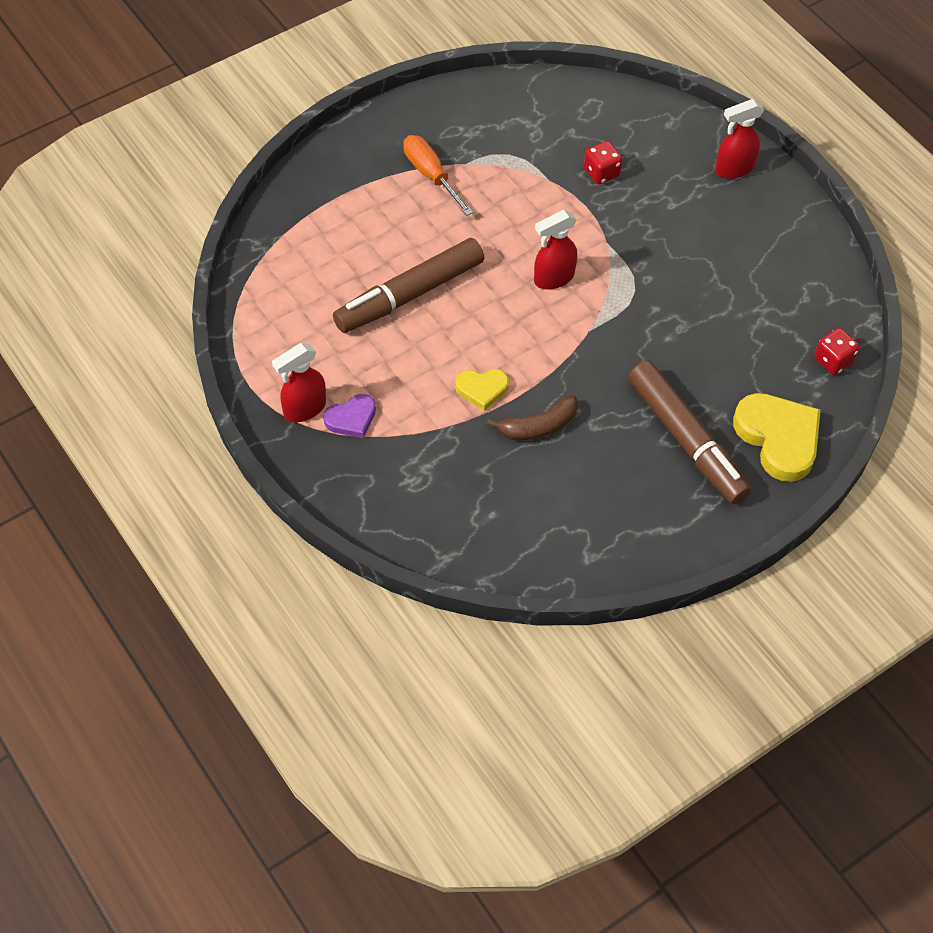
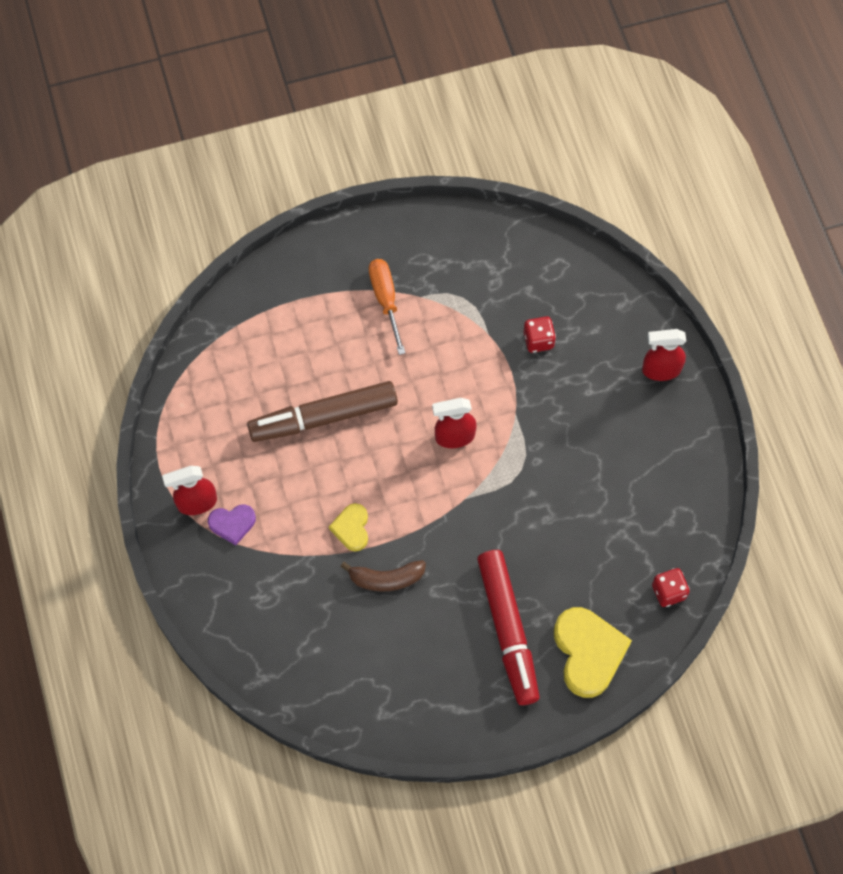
camera: 20 degrees right, 10 degrees up
yellow heart [455,369,509,411] -> yellow heart turned 75 degrees clockwise [329,503,368,552]
brown marker [628,361,751,504] -> red marker [477,550,540,705]

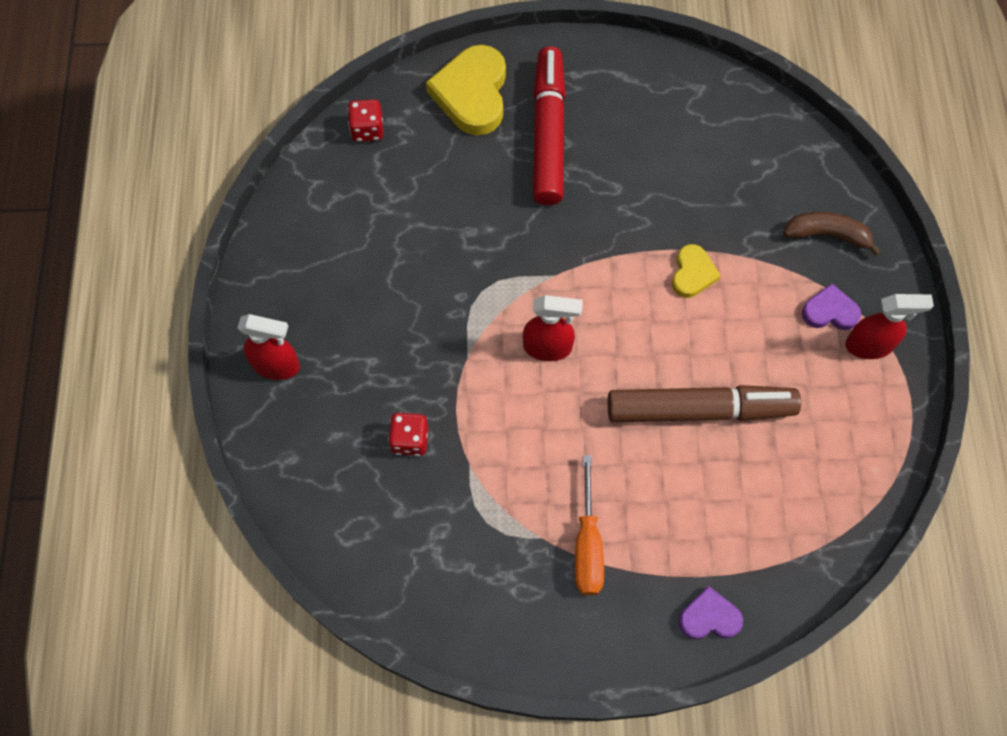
camera: 165 degrees left, 0 degrees up
brown banana [340,560,426,592] -> brown banana moved to [783,212,881,256]
none -> purple heart [679,586,743,639]

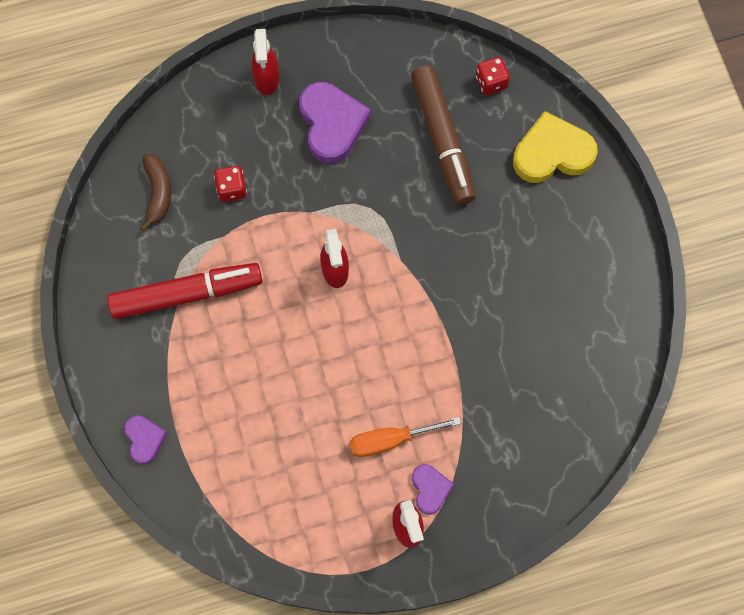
camera: 75 degrees right, 5 degrees up
red marker [533,46,566,205] -> red marker moved to [107,263,263,319]
orange screwdriver [575,455,604,595] -> orange screwdriver moved to [349,417,461,457]
brown marker [608,385,801,422] -> brown marker moved to [411,65,476,205]
yellow heart [672,244,721,298] -> none
brown banana [783,212,881,256] -> brown banana moved to [140,154,171,232]
none -> purple heart [299,82,371,163]

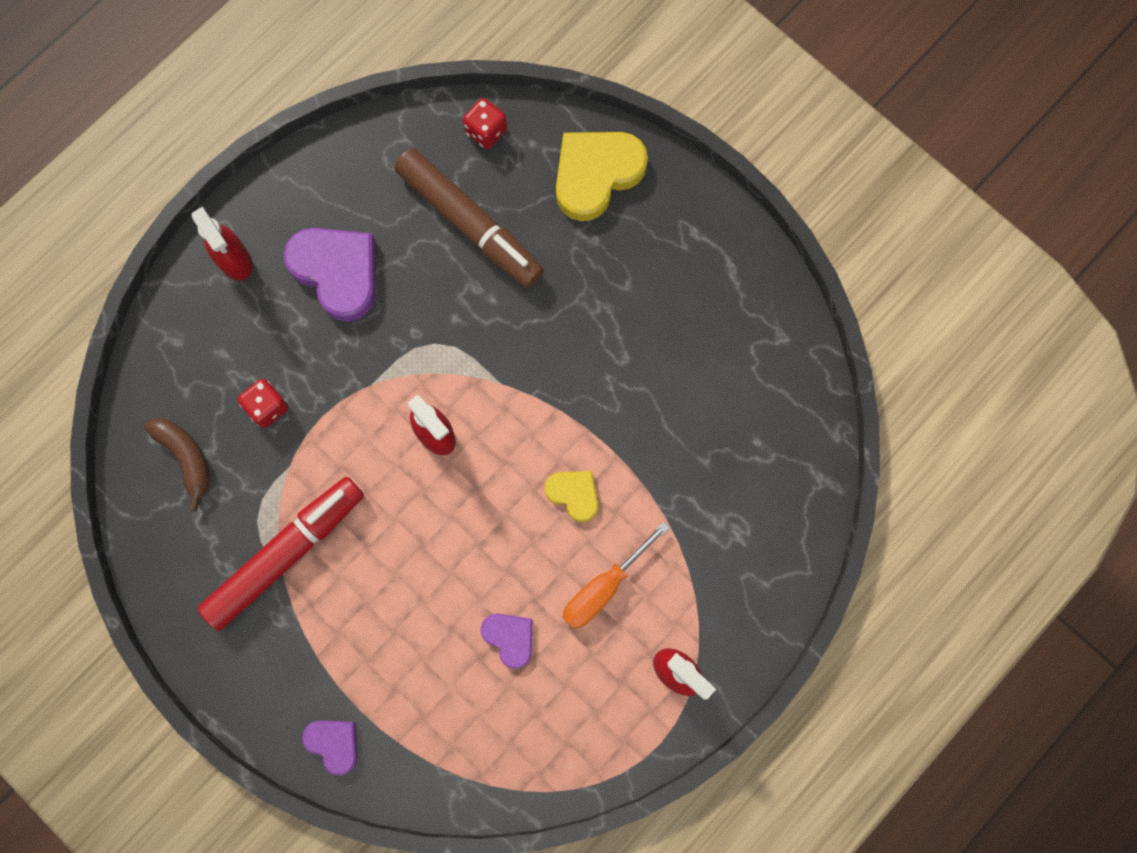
camera: 30 degrees left, 5 degrees up
purple heart [412,464,454,514] -> purple heart moved to [481,613,532,669]
none -> yellow heart [545,471,598,522]

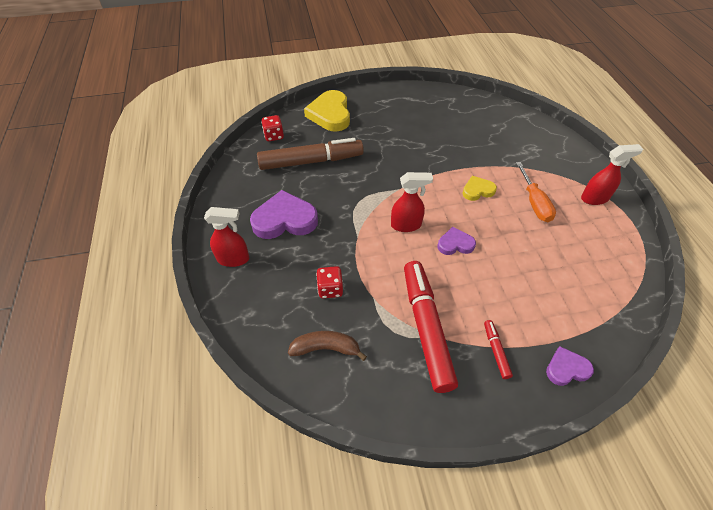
camera: 55 degrees left, 25 degrees down
purple heart [481,613,532,669] -> purple heart moved to [438,227,476,255]
none -> red marker [484,320,513,379]

